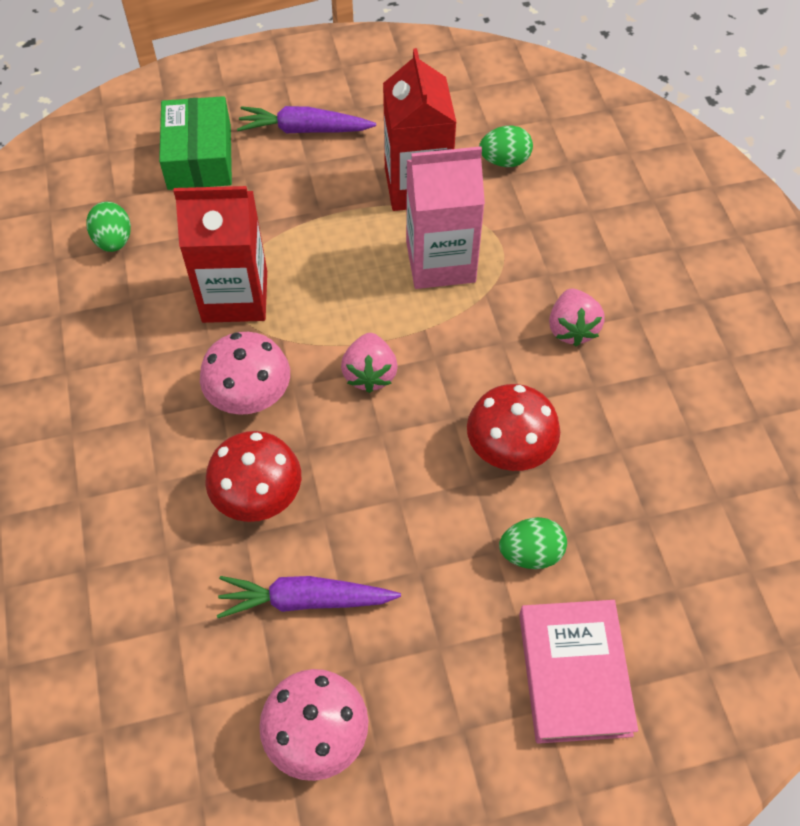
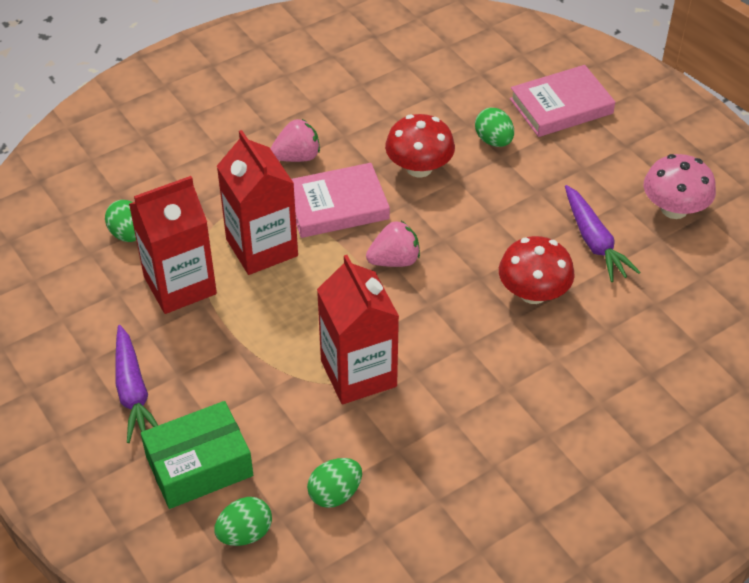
camera: 110 degrees left, 10 degrees down
pink mushroom [200,332,290,415] -> none
pink carton [406,146,485,289] -> red carton [217,130,298,275]
none -> green egg [214,497,272,546]
none -> pink book [291,163,390,238]

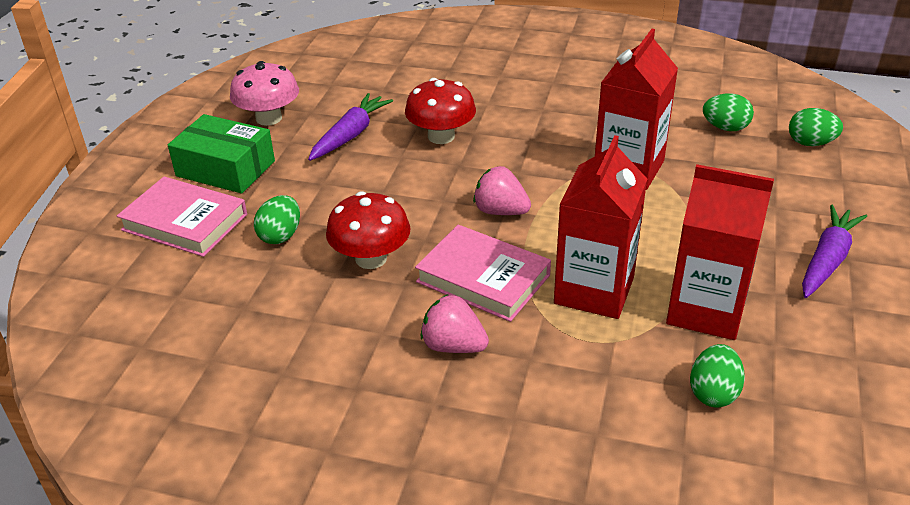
camera: 130 degrees left, 10 degrees down
green box [141,401,253,509] -> green box moved to [168,114,275,193]

